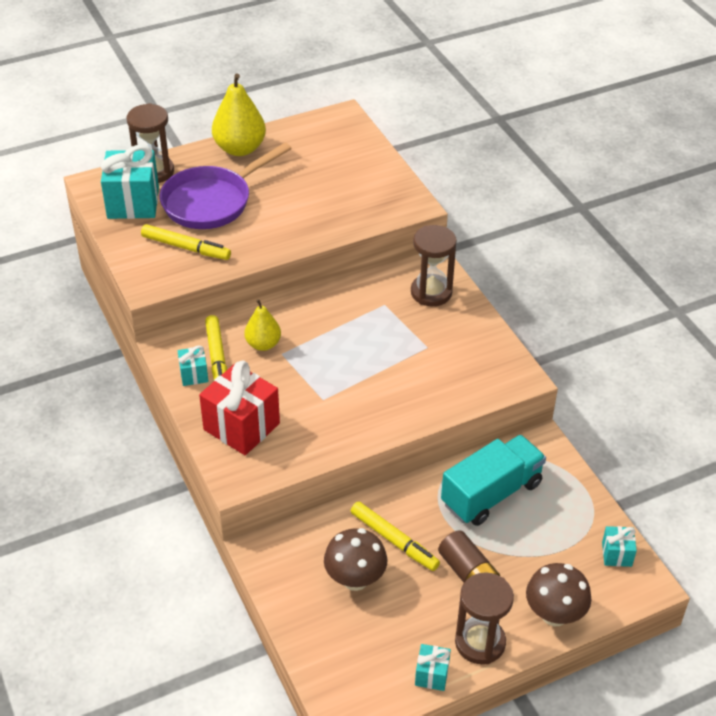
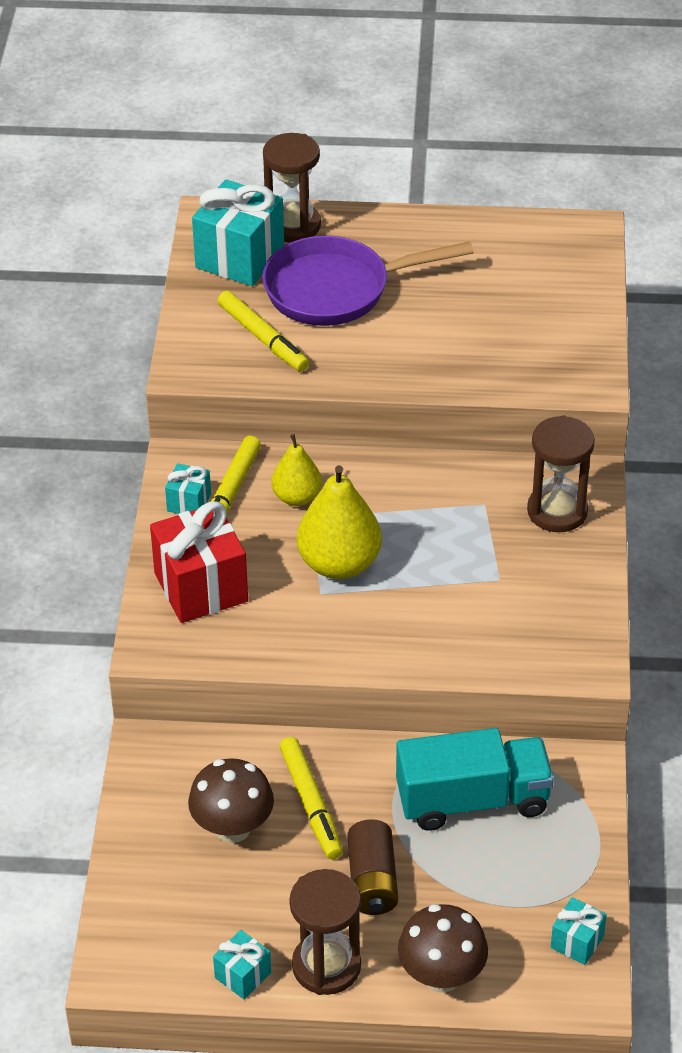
camera: 30 degrees right, 0 degrees up
yellow pear [212,74,266,156] -> yellow pear moved to [297,465,382,579]

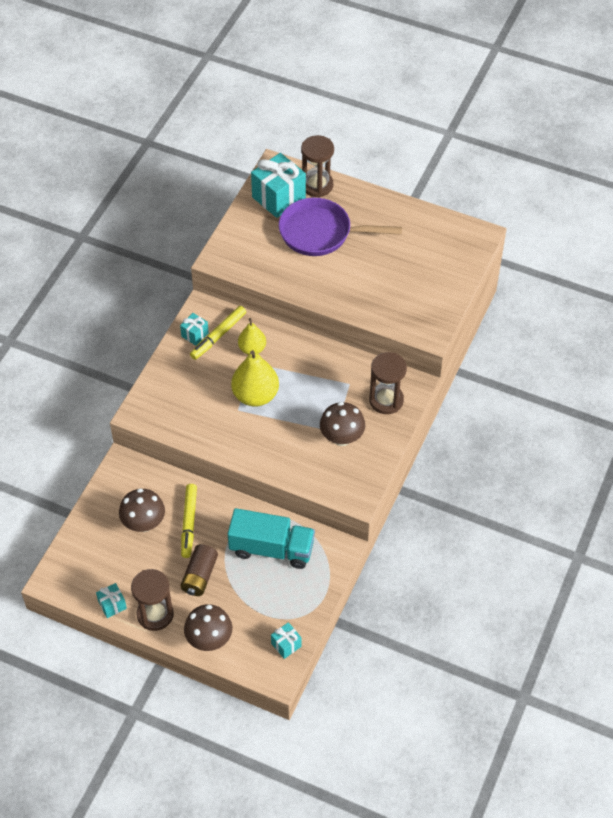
camera: 20 degrees right, 10 degrees up
red gift [150,501,248,623] -> none
yellow marker [218,291,309,372] -> none
none -> brown mushroom [320,402,365,446]

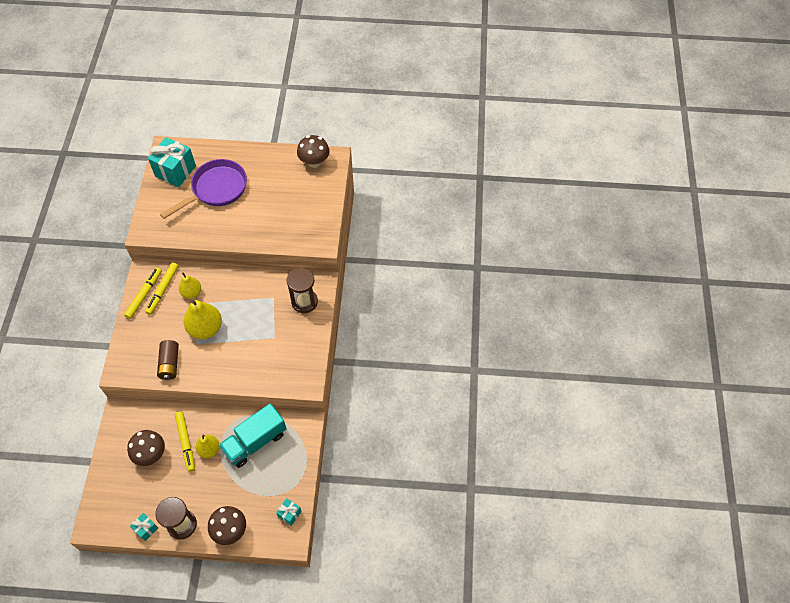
camera: 20 degrees left, 5 degrees up
turquoise gift [180,313,209,346] -> yellow marker [124,268,162,319]
brown battery [180,544,218,596] -> brown battery moved to [157,340,179,380]
turquoise truck [228,508,315,569] -> turquoise truck turned 150 degrees clockwise [219,403,287,468]
purple pan [279,198,402,256] -> purple pan turned 150 degrees clockwise [160,159,247,219]
brown hourglass [301,135,334,198] -> none
brown mushroom [320,402,365,446] -> brown mushroom moved to [297,135,330,168]
none -> yellow pear [196,435,220,458]

